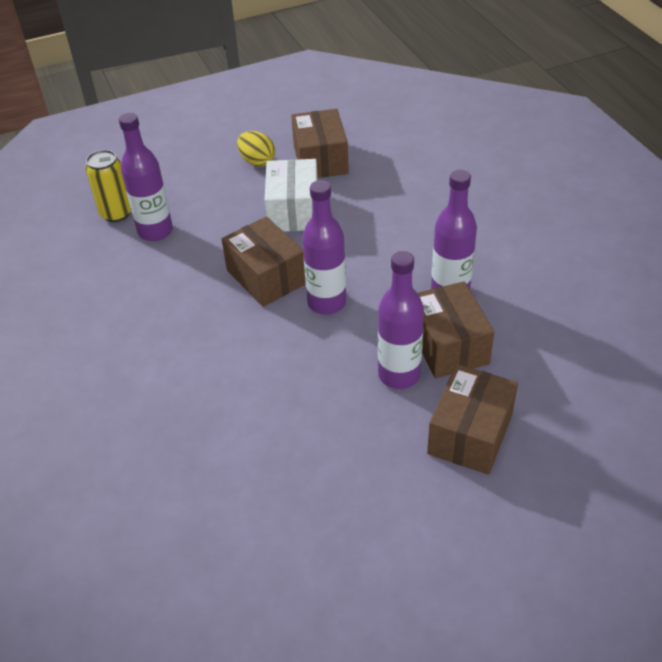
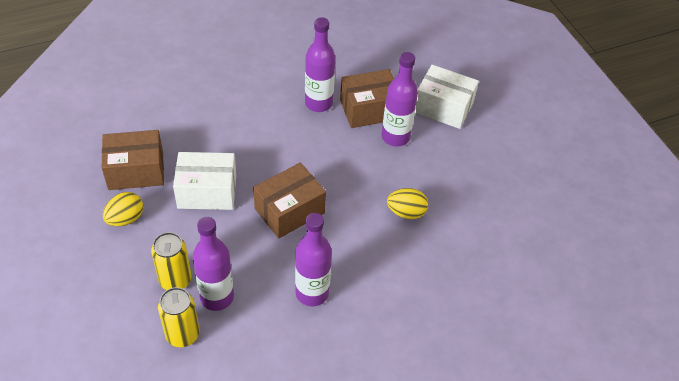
camera: 95 degrees left, 5 degrees up
purple bottle [302,180,346,315] -> purple bottle moved to [295,213,332,306]
brown box [427,364,518,475] -> white box [415,65,479,129]
none -> yellow can [151,232,191,290]
none -> yellow egg [387,188,428,219]

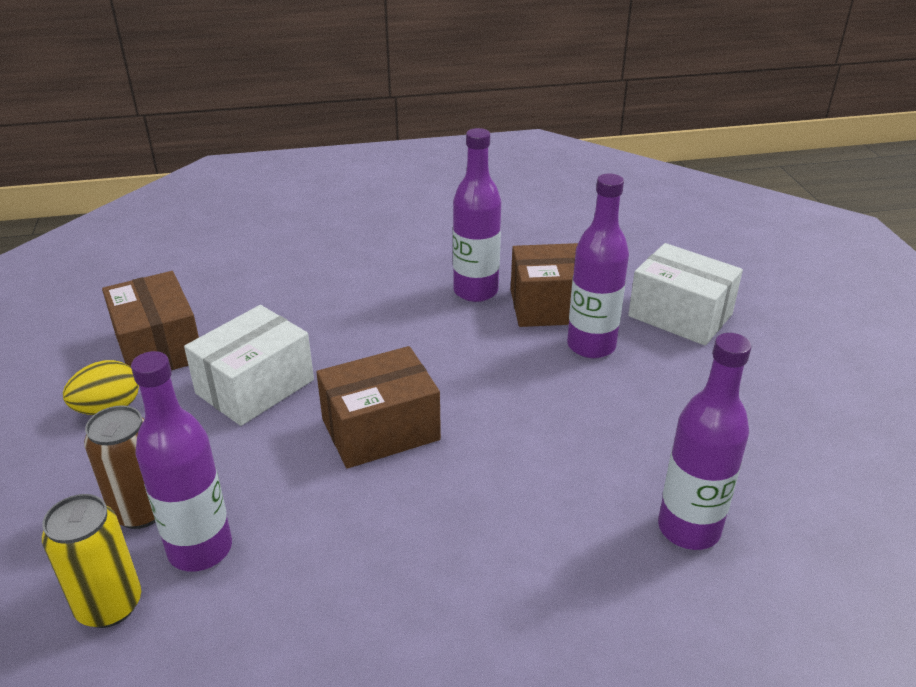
camera: 15 degrees right, 15 degrees down
brown box [102,130,164,190] -> brown box turned 60 degrees clockwise [102,271,199,371]
yellow can [151,232,191,290] -> brown can [84,405,155,529]
white box [173,152,236,210] -> white box turned 60 degrees counterclockwise [184,305,314,426]
purple bottle [295,213,332,306] -> purple bottle moved to [658,333,752,550]
yellow egg [387,188,428,219] -> none

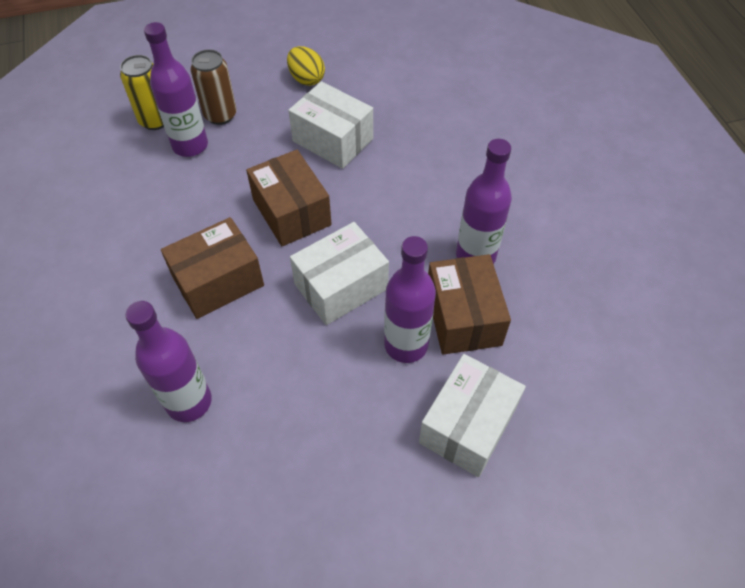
camera: 85 degrees right, 20 degrees up
brown box [102,271,199,371] -> brown box moved to [161,217,264,319]
none -> white box [290,222,389,325]

